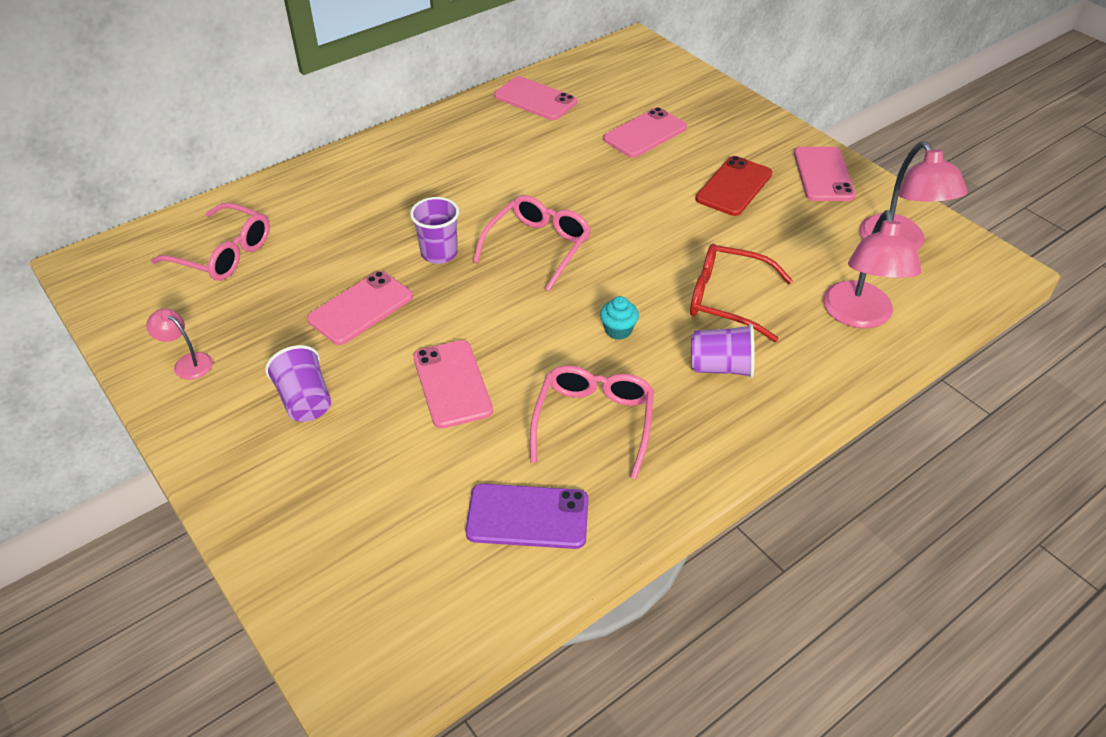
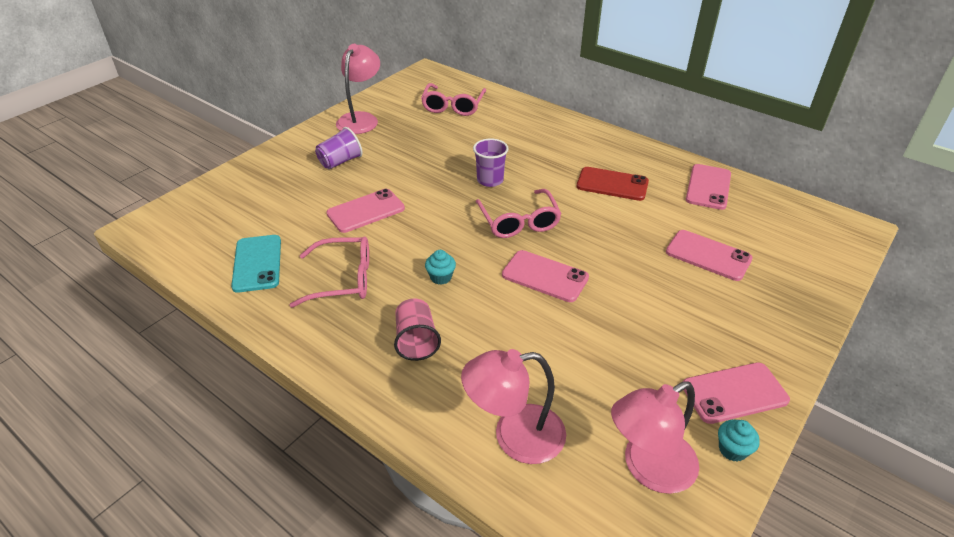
camera: 75 degrees right, 5 degrees down
pink lamp [146,309,213,380] -> pink lamp [336,44,380,134], size x1.94
pink phone [307,271,413,345] -> pink phone moved to [502,250,589,302]
purple phone [465,484,589,549] -> turquoise phone [231,235,281,293]
pink glasses [473,195,591,292] -> pink glasses turned 60 degrees clockwise [475,189,562,238]
red glasses [690,244,793,342] -> none
purple cup [691,324,755,378] -> pink cup [394,298,441,361]
red phone [695,156,772,216] -> red phone moved to [577,167,649,201]
none -> turquoise cupcake [718,419,760,462]

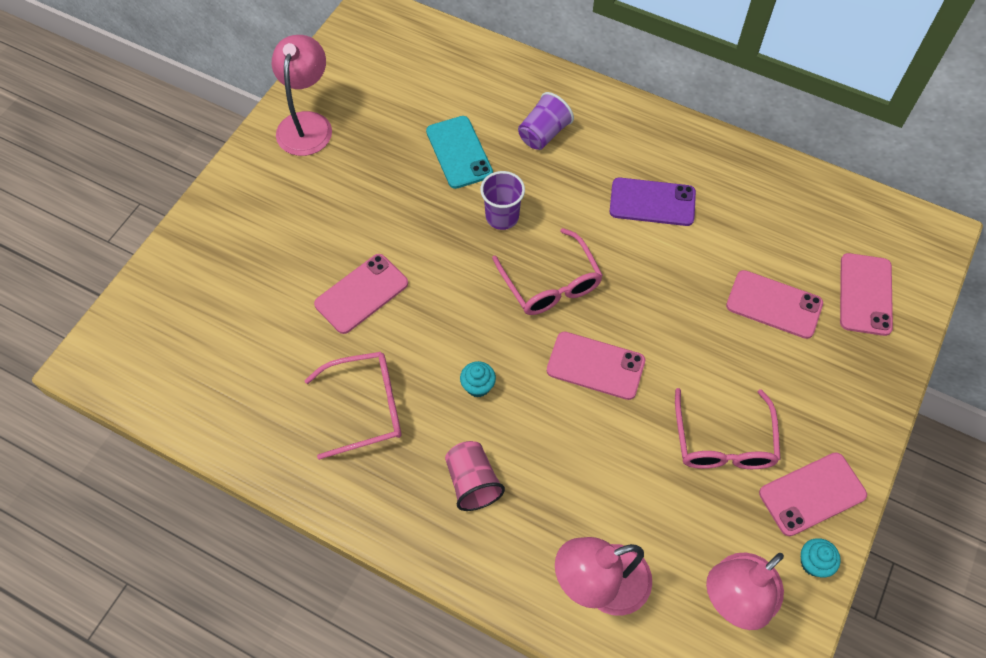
camera: 10 degrees left, 20 degrees up
turquoise phone [231,235,281,293] -> turquoise phone moved to [426,116,493,189]
purple cup [315,127,363,169] -> purple cup moved to [518,92,574,150]
pink glasses [421,83,486,116] -> pink glasses moved to [675,388,781,469]
red phone [577,167,649,201] -> purple phone [610,178,696,226]
pink phone [686,164,731,210] -> pink phone moved to [840,253,893,336]

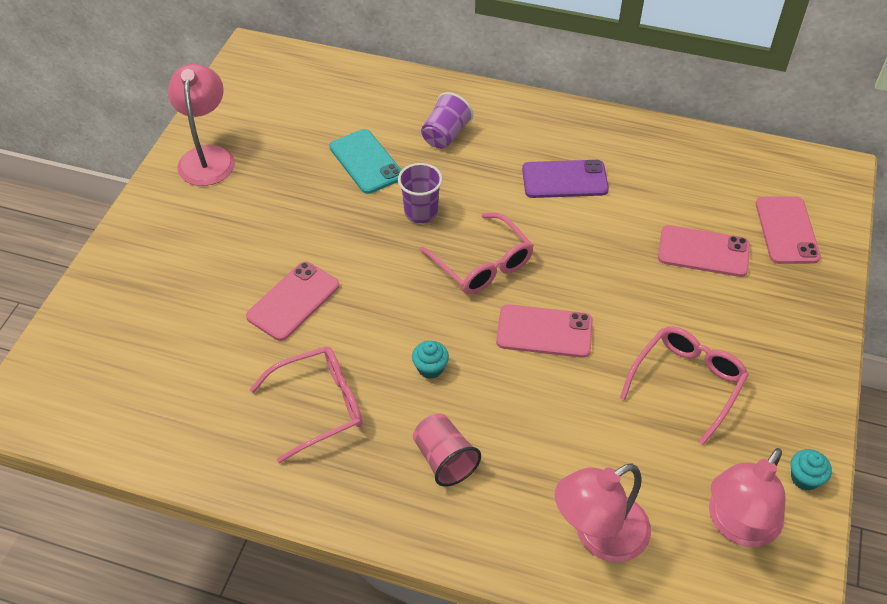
camera: 10 degrees left, 10 degrees down
pink glasses [675,388,781,469] -> pink glasses turned 135 degrees counterclockwise [620,326,749,445]
pink phone [759,452,867,536] -> none

